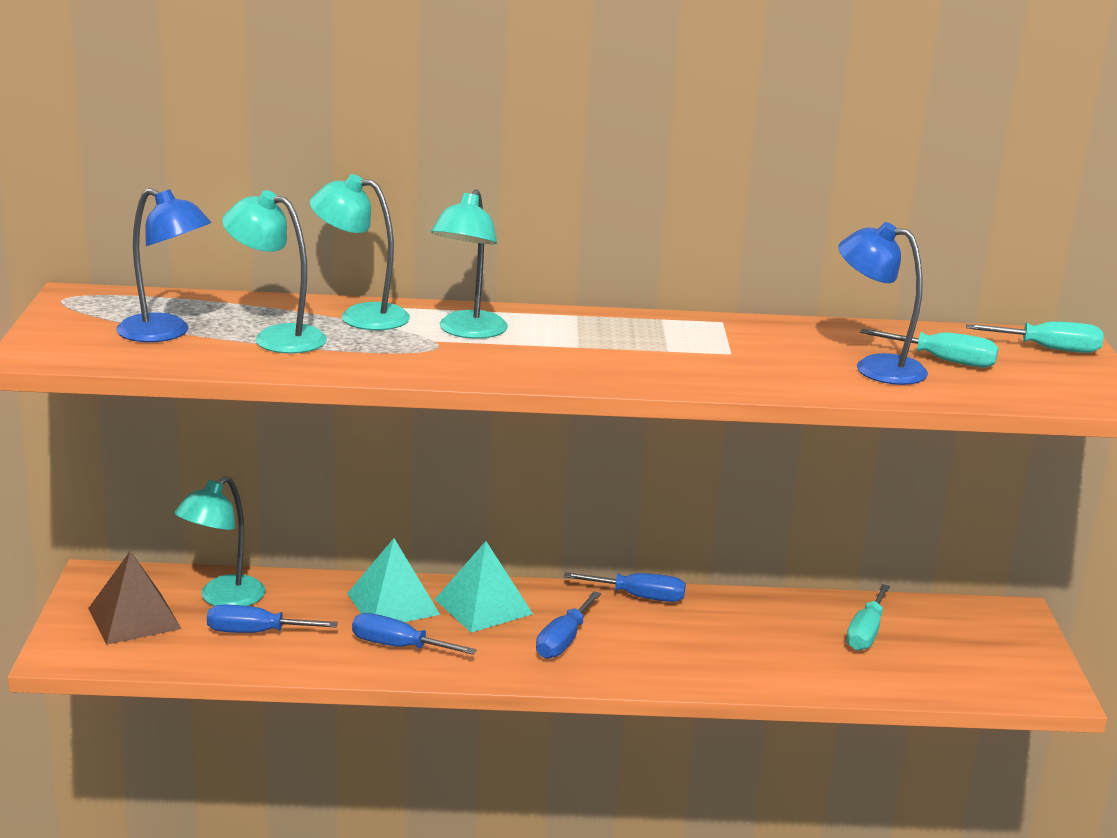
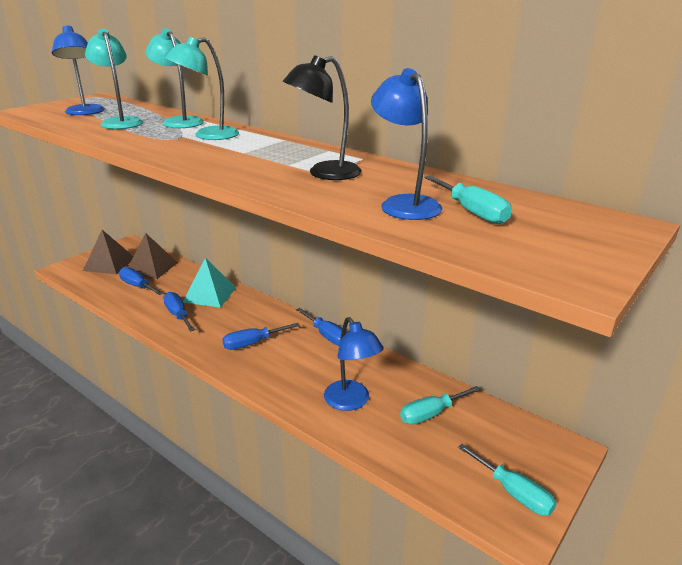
camera: 40 degrees right, 5 degrees up
turquoise lamp [175,476,265,606] -> brown pyramid [128,233,178,279]
turquoise pyramid [434,541,533,633] -> none
turquoise screwdriver [966,322,1103,353] -> turquoise screwdriver moved to [458,444,557,516]
none -> black lamp [283,55,362,180]
none -> blue lamp [324,317,384,411]

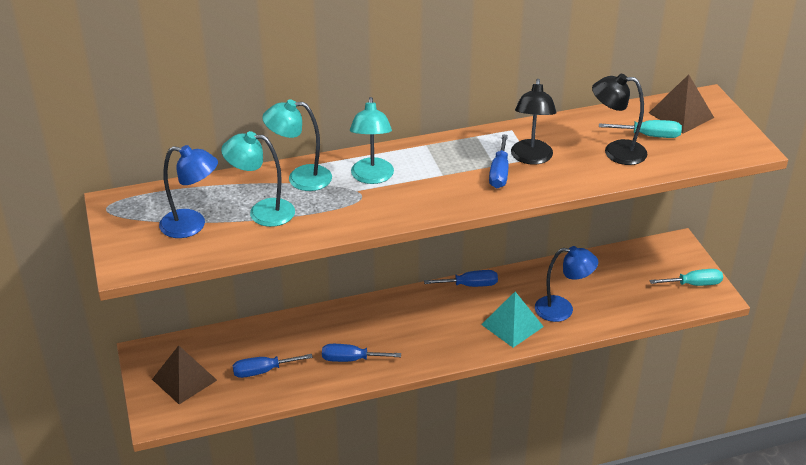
camera: 55 degrees left, 10 degrees up
brown pyramid [128,233,178,279] -> brown pyramid moved to [649,74,714,134]
turquoise pyramid [183,258,236,308] -> turquoise pyramid moved to [481,292,544,348]
blue screwdriver [222,323,300,350] -> blue screwdriver moved to [489,134,509,188]
blue lamp [371,68,442,220] -> black lamp [592,74,647,165]
turquoise screwdriver [400,386,481,424] -> none

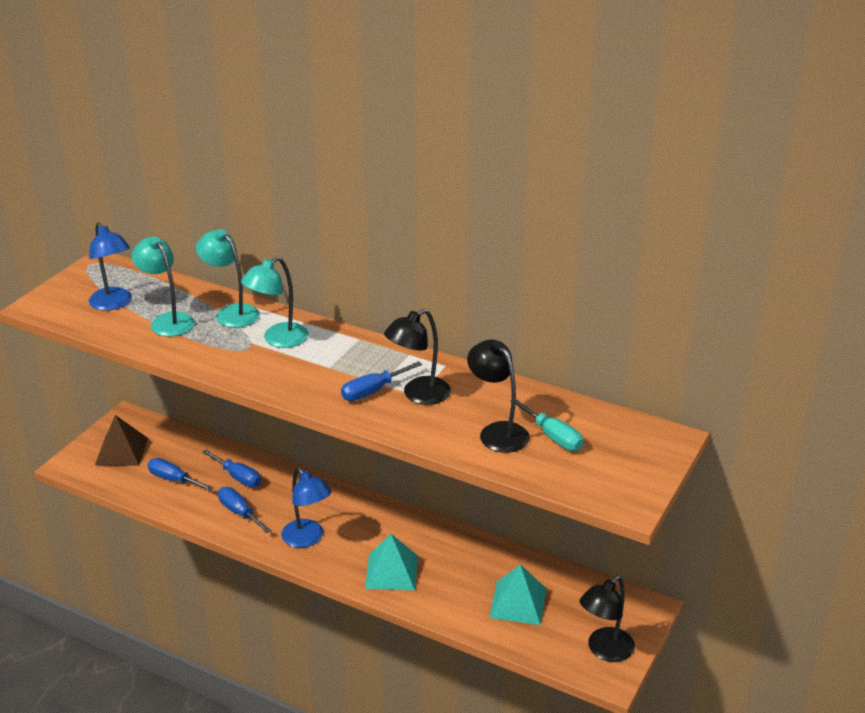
camera: 45 degrees right, 5 degrees down
blue screwdriver [424,270,498,287] -> blue screwdriver moved to [202,450,261,487]
blue lamp [535,246,598,322] -> blue lamp moved to [281,467,331,548]
brown pyramid [649,74,714,134] -> none
turquoise screwdriver [649,269,723,286] -> black lamp [580,576,635,662]
none -> turquoise pyramid [489,564,546,625]

